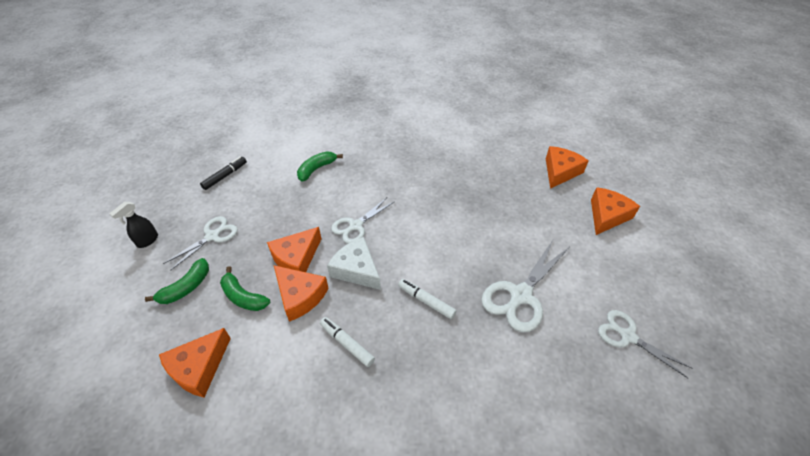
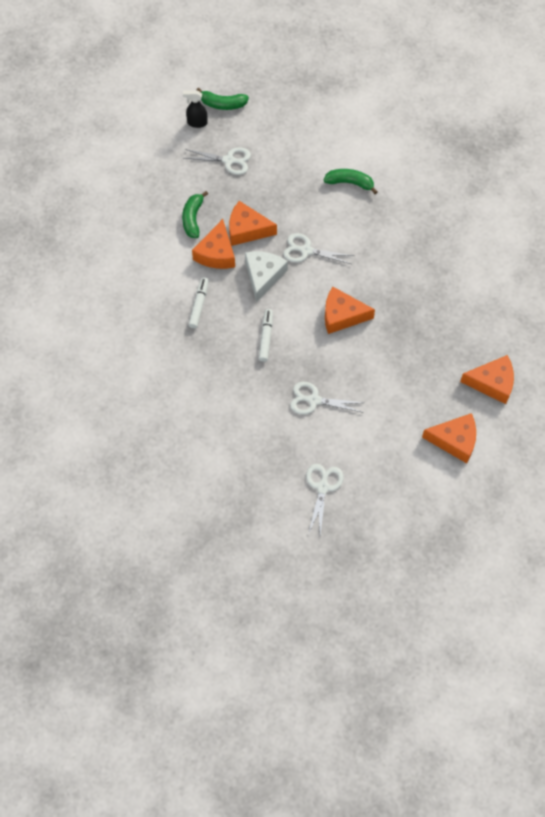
camera: 60 degrees right, 15 degrees up
green banana [145,258,209,304] -> green banana moved to [197,88,249,110]
orange cheese [159,328,231,397] -> orange cheese moved to [325,287,375,334]
black marker [200,157,247,190] -> none
white scissors [481,240,569,333] -> white scissors [290,382,364,414], size x0.66

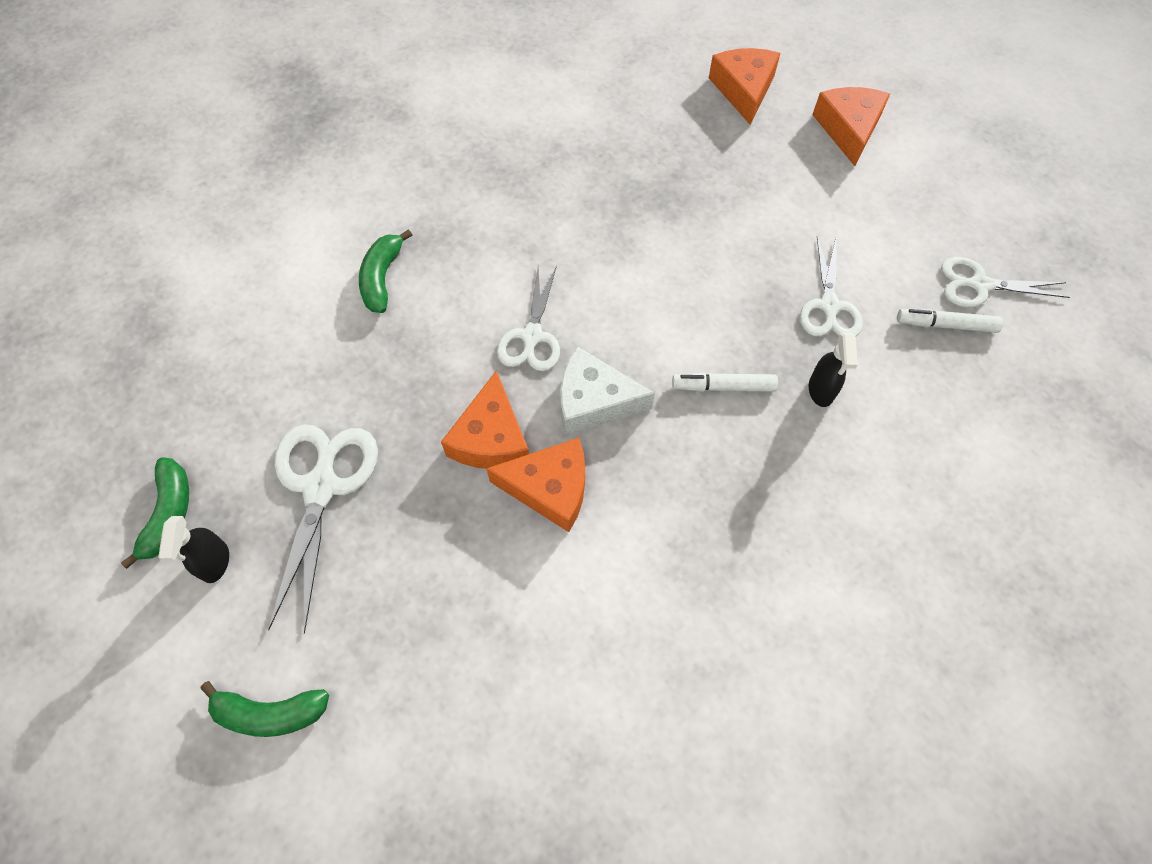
camera: 95 degrees left, 0 degrees up
green banana [182,191,208,238] -> green banana moved to [200,681,329,737]
white scissors [184,147,251,175] -> white scissors [268,424,378,634], size x1.52
white marker [188,277,209,329] -> white marker moved to [897,309,1003,333]
orange cheese [325,287,375,334] -> none
none -> black spray bottle [809,332,858,407]

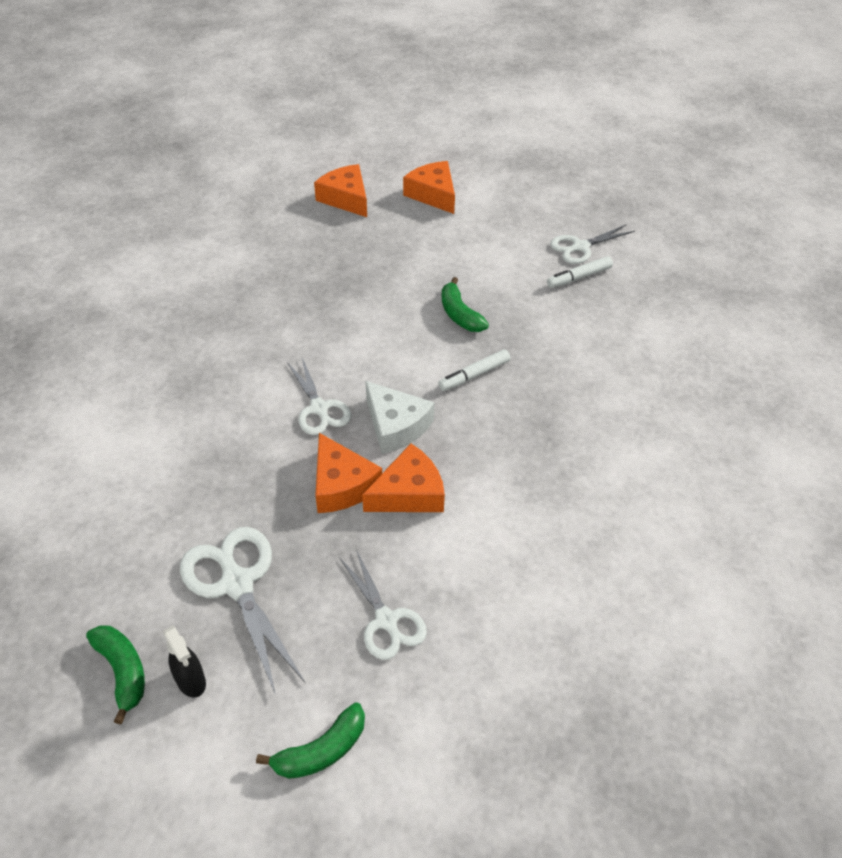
camera: 35 degrees left, 15 degrees down
green banana [359,229,412,313] -> green banana moved to [442,277,489,332]
white cheese [560,346,655,435] -> white cheese turned 105 degrees counterclockwise [366,381,434,454]
white scissors [800,237,863,336] -> white scissors moved to [339,550,427,660]
black spray bottle [809,332,858,407] -> none

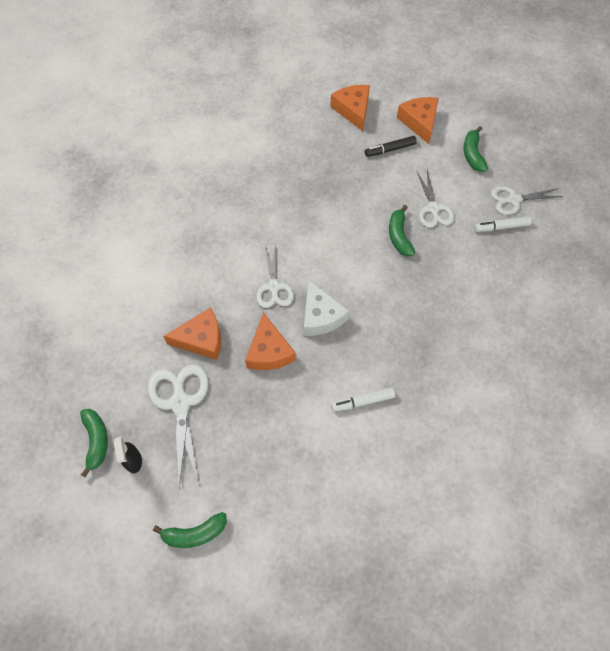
camera: 20 degrees right, 15 degrees up
white scissors [339,550,427,660] -> white scissors moved to [417,170,454,228]
orange cheese [362,444,445,512] -> orange cheese moved to [163,307,221,360]
white marker [438,349,510,391] -> white marker moved to [331,387,395,412]
none -> black marker [365,136,417,157]
none -> green banana [464,126,488,172]

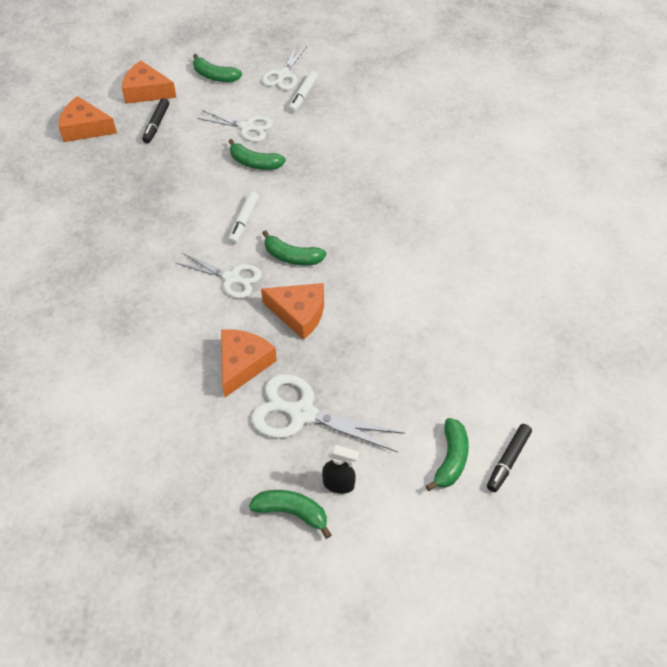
camera: 60 degrees left, 10 degrees down
white cheese [304,280,349,336] -> green banana [262,230,326,265]
white marker [331,387,395,412] -> white marker moved to [228,191,259,244]
none -> black marker [487,424,532,492]

